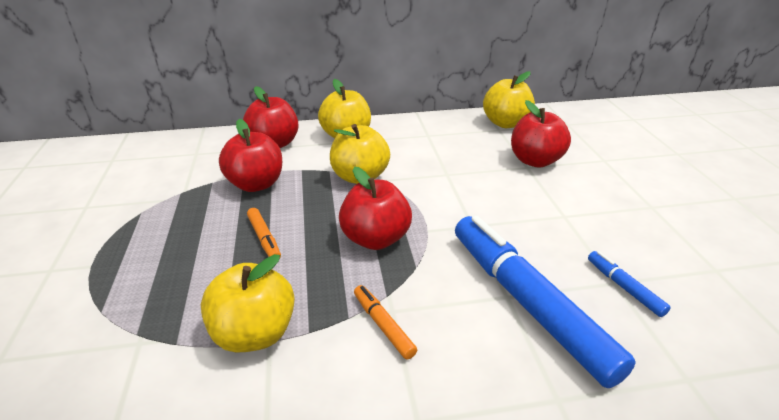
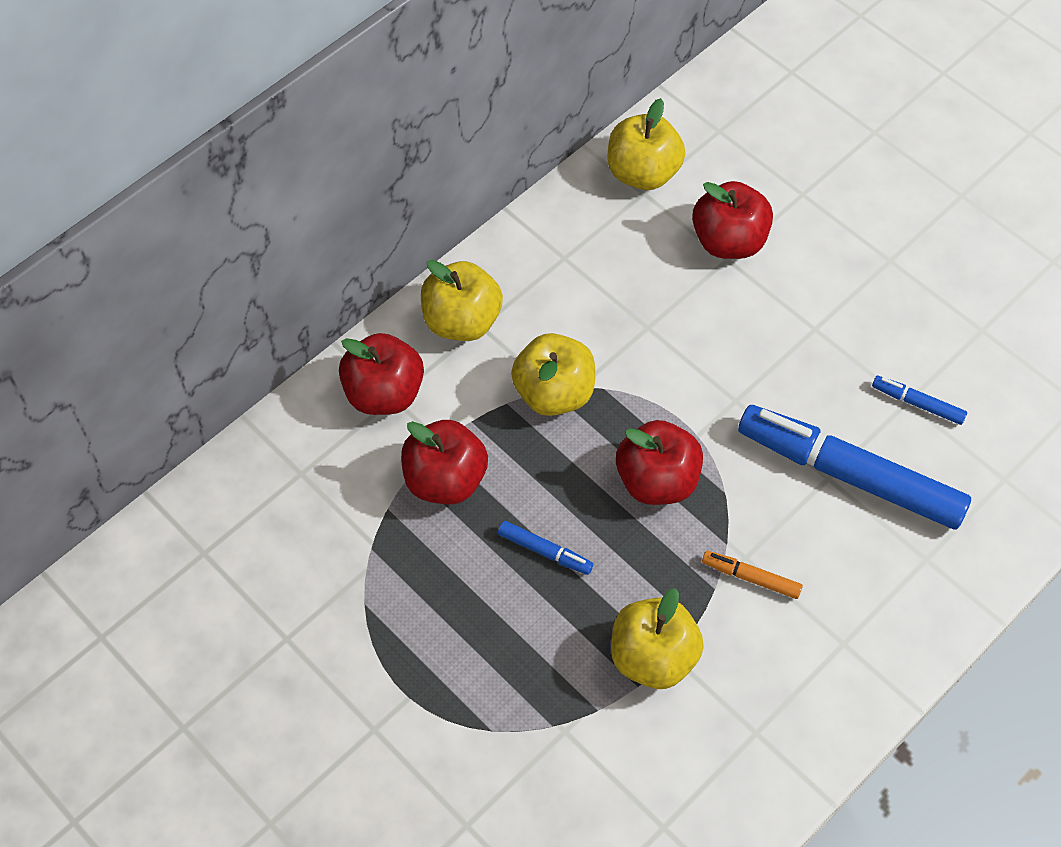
camera: 35 degrees left, 25 degrees up
orange marker [247,208,281,257] -> blue marker [498,521,593,575]

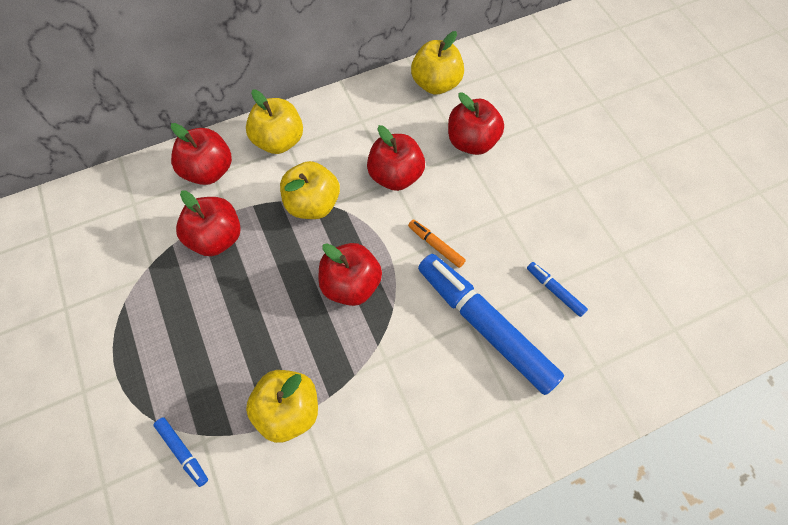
camera: 20 degrees right, 5 degrees up
blue marker [498,521,593,575] -> blue marker moved to [154,417,208,487]
orange marker [702,551,803,599] -> orange marker moved to [408,219,466,268]
none -> red apple [367,125,425,191]

